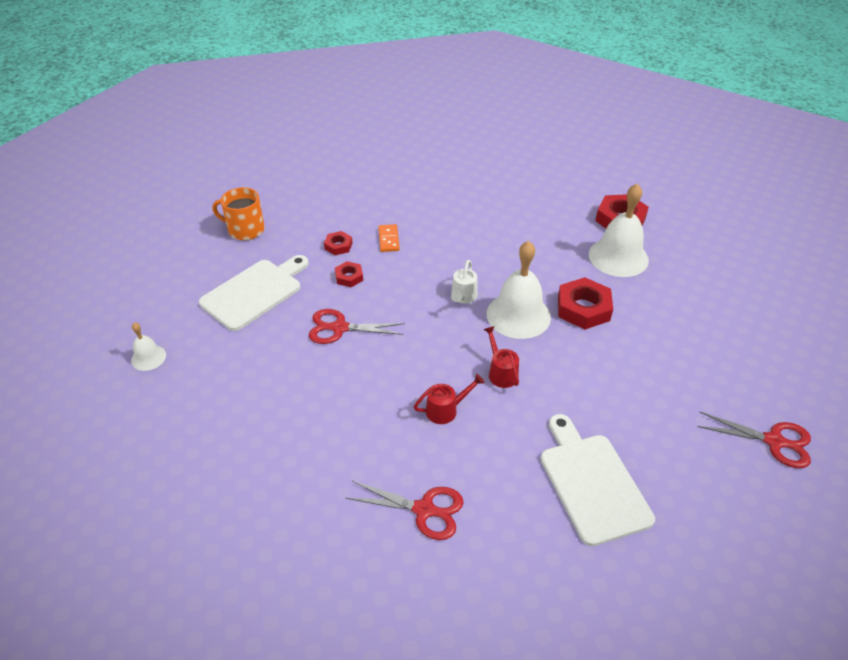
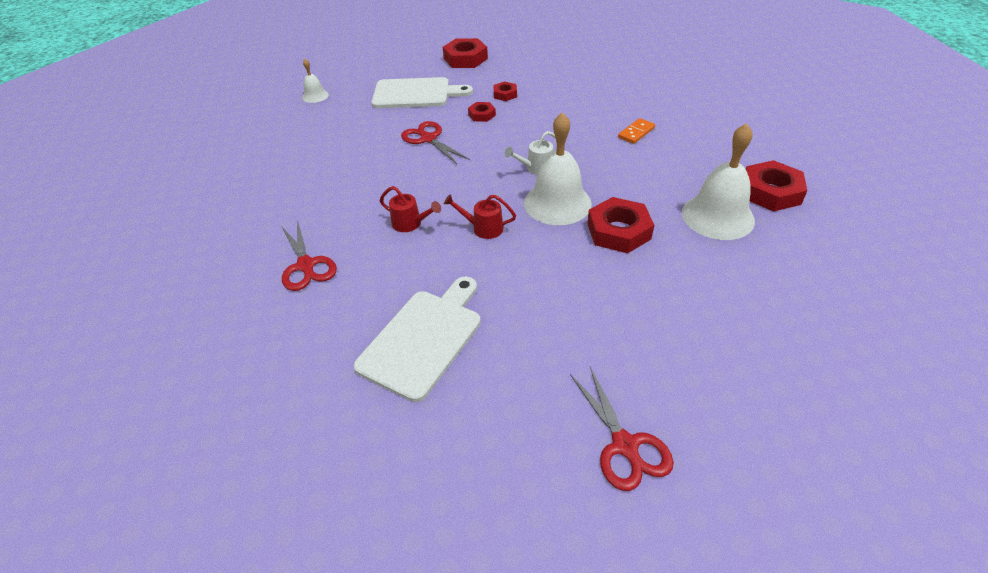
camera: 50 degrees right, 0 degrees up
orange mug [212,187,265,240] -> red nut [443,38,488,68]
orange domino [378,224,400,252] -> orange domino moved to [618,118,655,144]
red watering can [483,326,519,388] -> red watering can turned 105 degrees counterclockwise [443,194,516,239]

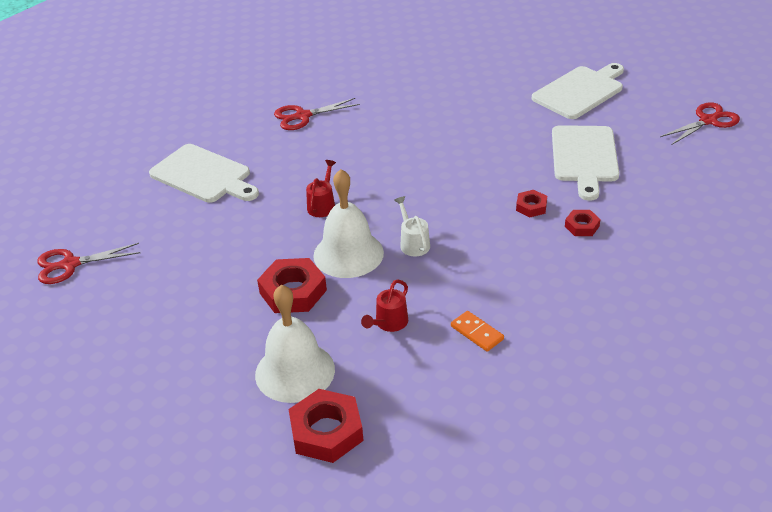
camera: 95 degrees right, 5 degrees down
white bell [302,59,329,103] -> white cutting board [532,63,624,119]
red watering can [380,186,441,232] -> red watering can moved to [361,279,408,332]
red scissors [401,121,470,164] -> red scissors moved to [660,102,740,145]
red nut [443,38,488,68] -> none

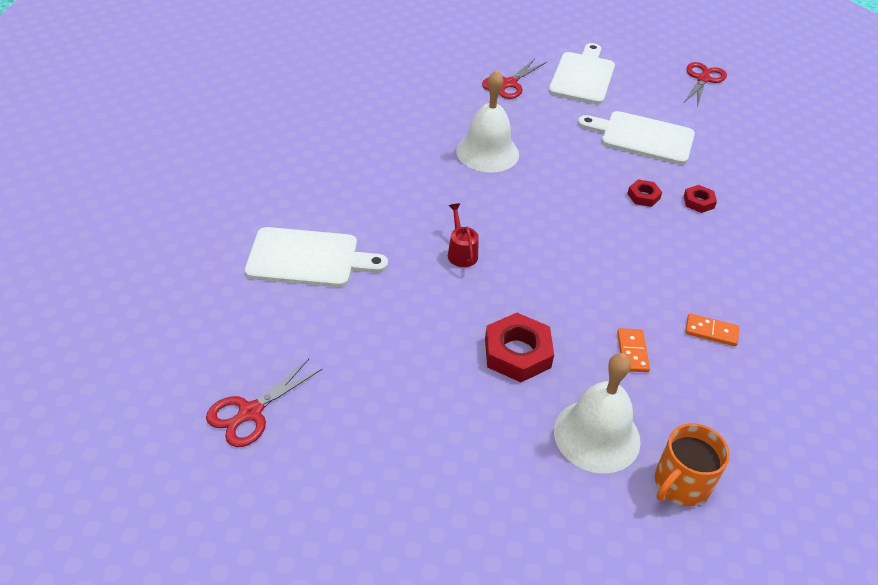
camera: 35 degrees left, 5 degrees up
red scissors [274,98,360,130] -> red scissors moved to [482,59,546,99]
red nut [288,389,364,463] -> orange mug [655,423,730,507]
white bell [313,169,384,278] -> white bell moved to [456,70,519,173]
red watering can [361,279,408,332] -> orange domino [617,328,650,372]
white watering can [394,196,430,257] -> none
white cutting board [552,125,619,201] -> white cutting board turned 135 degrees clockwise [578,111,695,165]

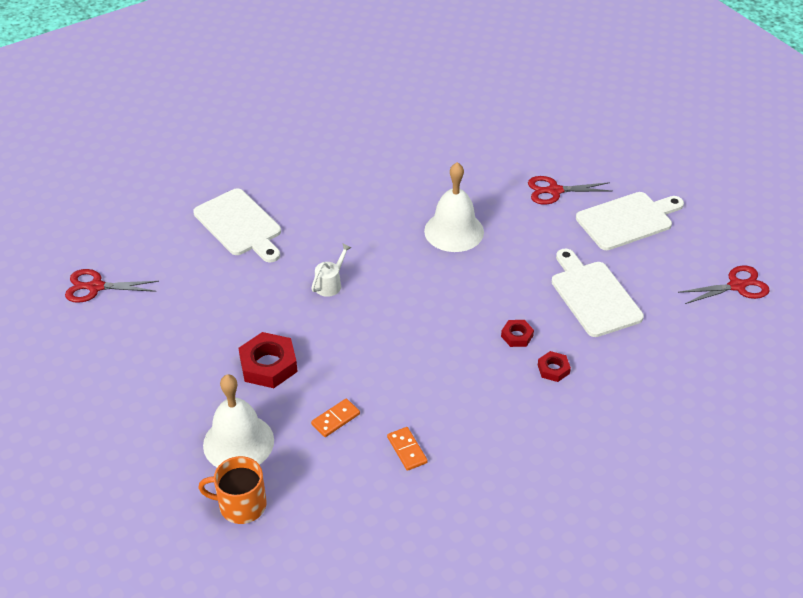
camera: 50 degrees right, 0 degrees up
red watering can [448,203,479,267] -> white watering can [311,243,352,297]

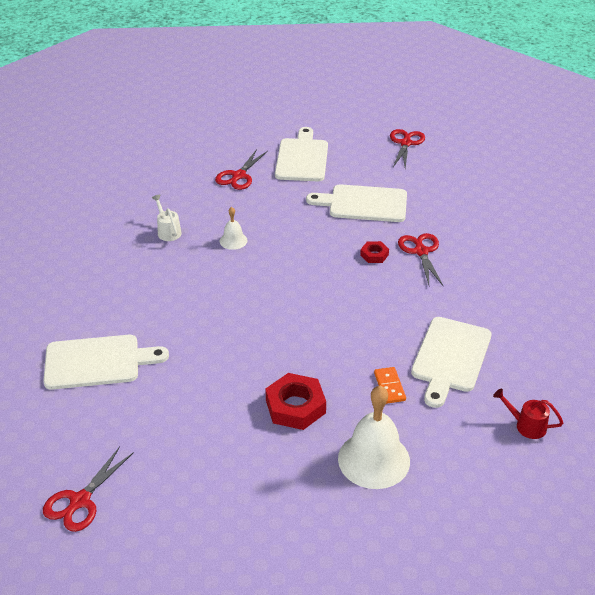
camera: 60 degrees left, 5 degrees down
orange mug [198,456,267,524] -> none
white watering can [311,243,352,297] -> white watering can moved to [152,195,182,241]
orange domino [387,427,428,471] -> white cutting board [411,317,492,408]
white bell [424,162,484,252] -> white bell [220,207,248,250], size x0.50
red nut [538,351,571,382] -> red scissors [398,233,443,286]
none -> red watering can [493,389,563,439]

